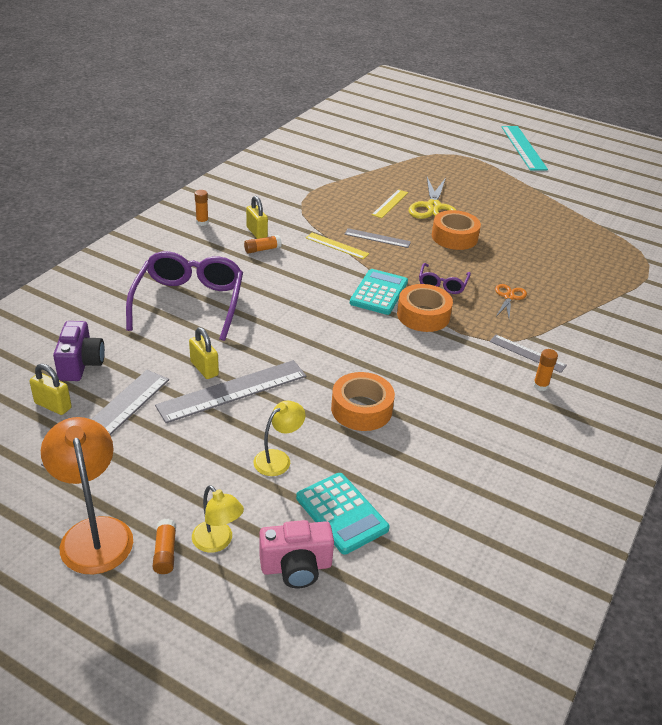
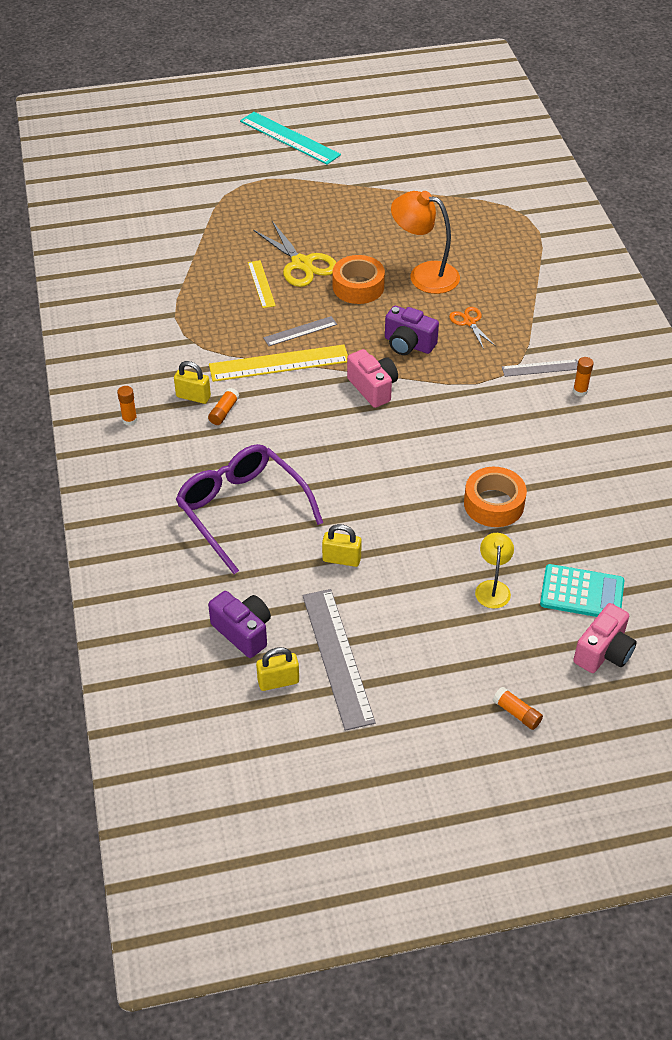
camera: 40 degrees left, 10 degrees up
orange lamp [41,417,133,575] -> orange lamp moved to [391,191,460,294]
grey ruler [155,360,306,423] -> none
yellow lamp [192,485,244,553] -> none
yellow ruler [306,233,369,259] -> yellow ruler [209,345,348,382], size x1.80
turquoise calculator [350,269,408,315] -> pink camera [347,349,398,408]
orange tape [397,284,453,332] -> none
purple glasses [419,263,471,294] -> purple camera [385,306,439,355]

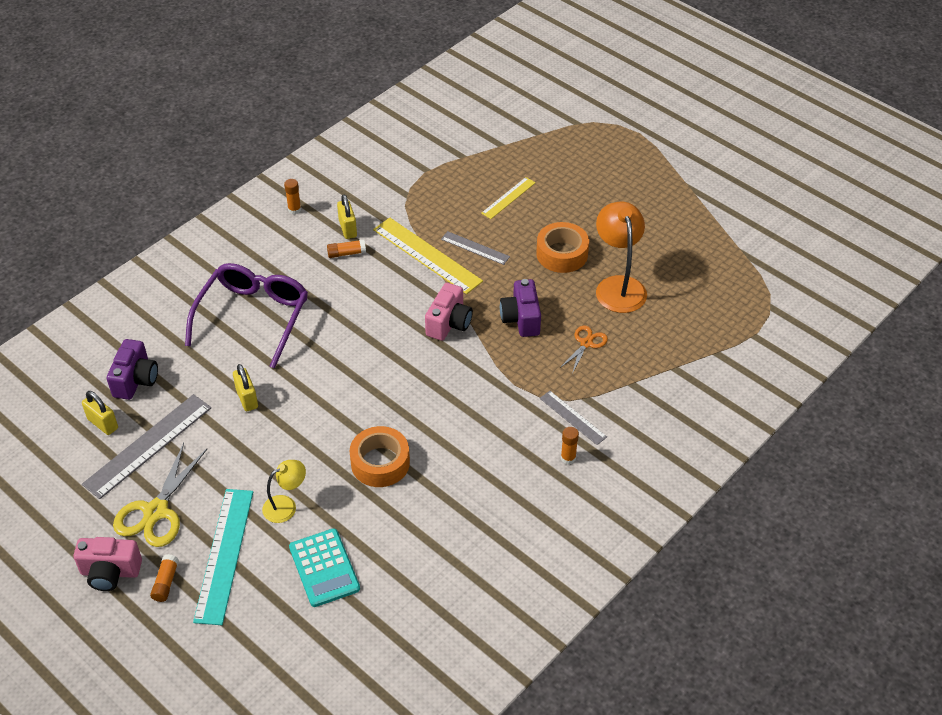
camera: 55 degrees right, 0 degrees up
turquoise ruler [240,112,341,165] -> turquoise ruler moved to [193,489,253,625]
yellow scissors [253,221,336,287] -> yellow scissors moved to [113,443,207,547]
pink camera [573,603,637,673] -> pink camera moved to [73,537,142,591]

